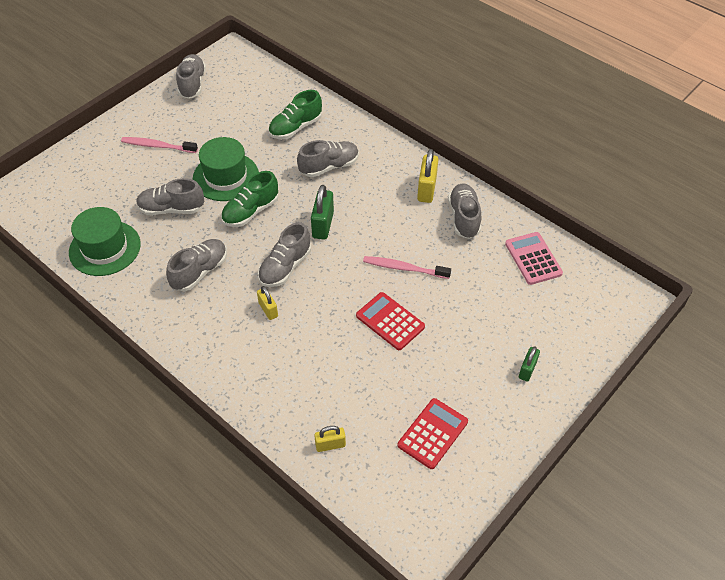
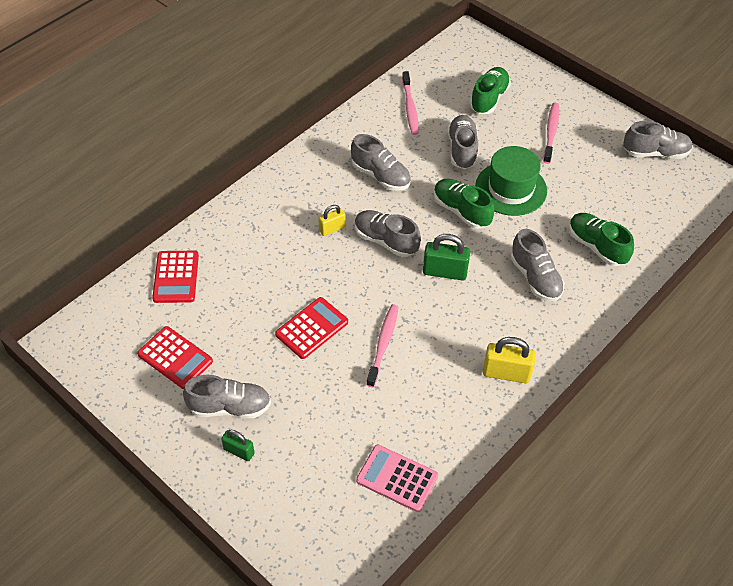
camera: 90 degrees right, 0 degrees up
green hat [69,207,141,276] -> pink toothbrush [402,71,419,135]
yellow padlock [314,426,346,452] -> red calculator [152,251,199,303]
grey shoe [448,183,481,239] -> grey shoe moved to [183,375,271,418]
pink calculator [505,232,563,285] -> pink calculator turned 135 degrees counterclockwise [356,445,438,512]
none -> green shoe [470,67,511,114]

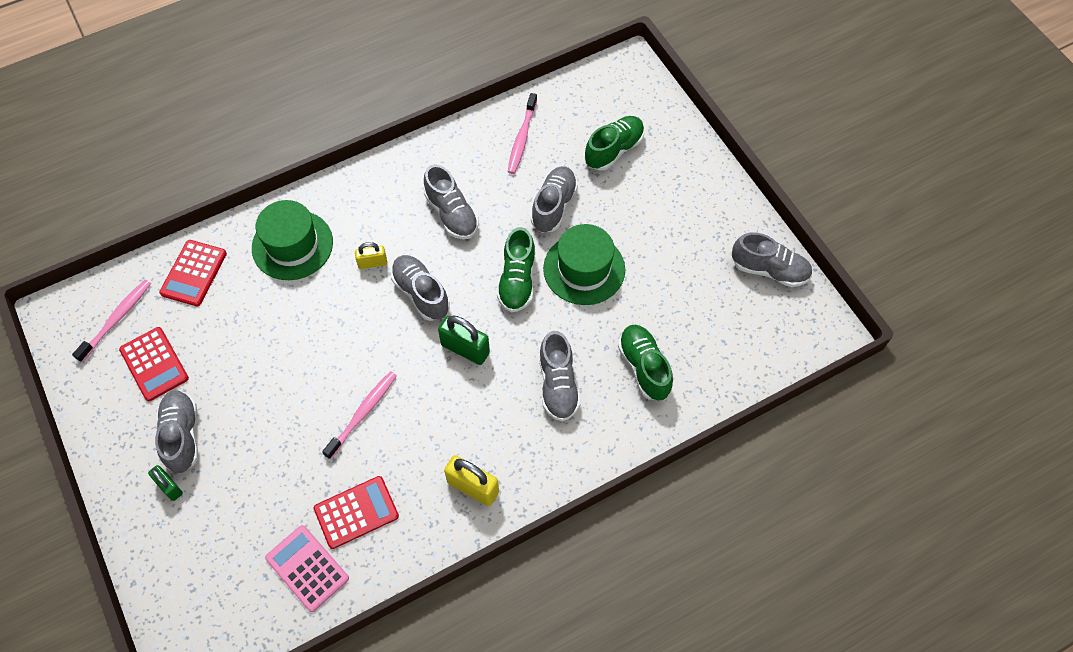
camera: 20 degrees right, 10 degrees up
grey shoe [183,375,271,418] -> grey shoe turned 120 degrees counterclockwise [155,391,198,473]
red calculator [275,297,348,359] -> red calculator moved to [314,476,399,549]
green shoe [434,179,494,229] -> green shoe turned 150 degrees counterclockwise [497,227,535,313]
pink toothbrush [543,103,559,164] -> pink toothbrush moved to [72,280,151,362]
none -> green hat [252,200,333,280]

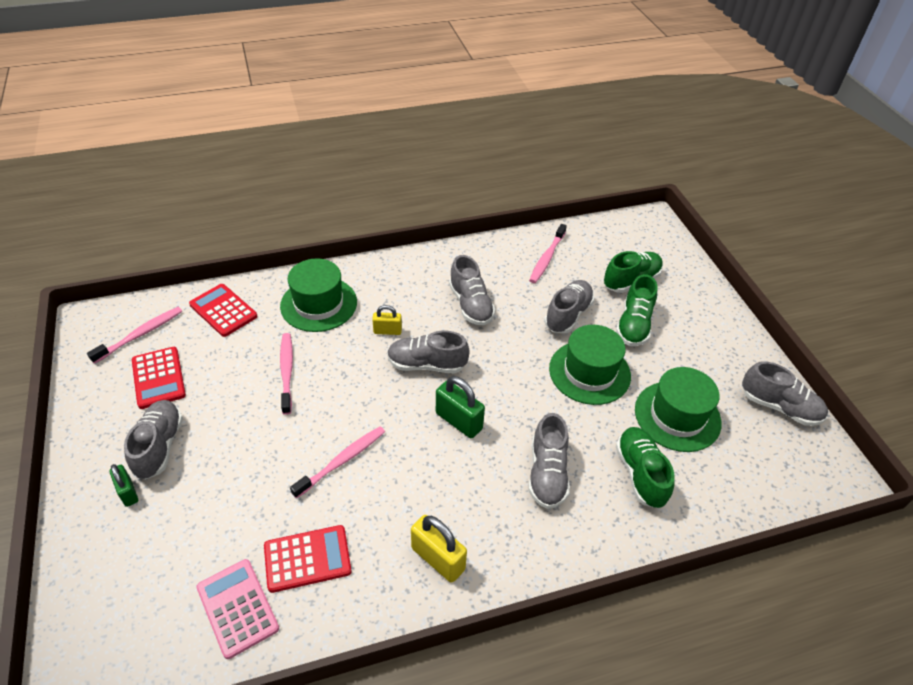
camera: 10 degrees right, 15 degrees down
red calculator [159,240,227,306] -> red calculator turned 105 degrees clockwise [189,284,257,337]
grey shoe [391,255,450,321] -> grey shoe turned 60 degrees counterclockwise [387,331,470,373]
green shoe [497,227,535,313] -> green shoe moved to [616,274,657,346]
none -> pink toothbrush [280,333,293,415]
none -> green hat [635,367,722,452]

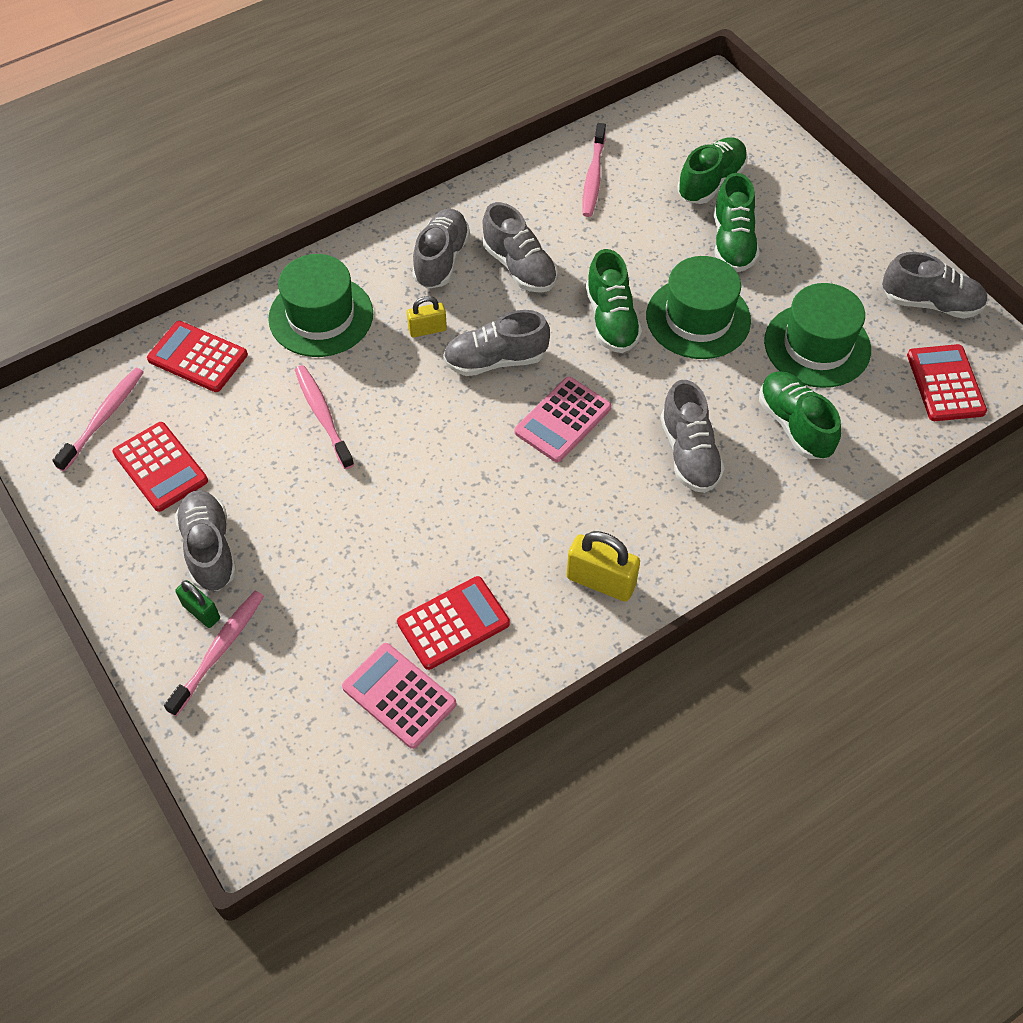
camera: 15 degrees left, 10 degrees up
pink toothbrush [290,426,385,499] -> pink toothbrush moved to [164,591,264,716]
green padlock [436,376,485,438] -> pink calculator [515,377,611,462]
grey shoe [544,280,594,334] -> grey shoe moved to [412,209,470,289]
none -> green shoe [586,249,642,353]
none -> red calculator [907,344,987,421]

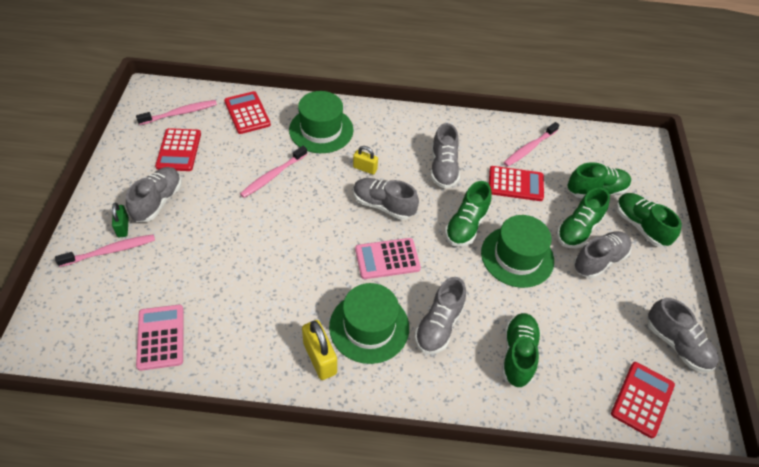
camera: 35 degrees right, 5 degrees down
pink toothbrush [295,365,354,469] -> pink toothbrush turned 150 degrees counterclockwise [240,146,307,198]
red calculator [397,576,510,670] -> red calculator moved to [489,166,544,201]
grey shoe [412,209,470,289] -> grey shoe moved to [573,231,632,278]
green hat [764,283,871,388] -> green hat moved to [329,283,409,364]
none -> green shoe [616,193,682,247]

